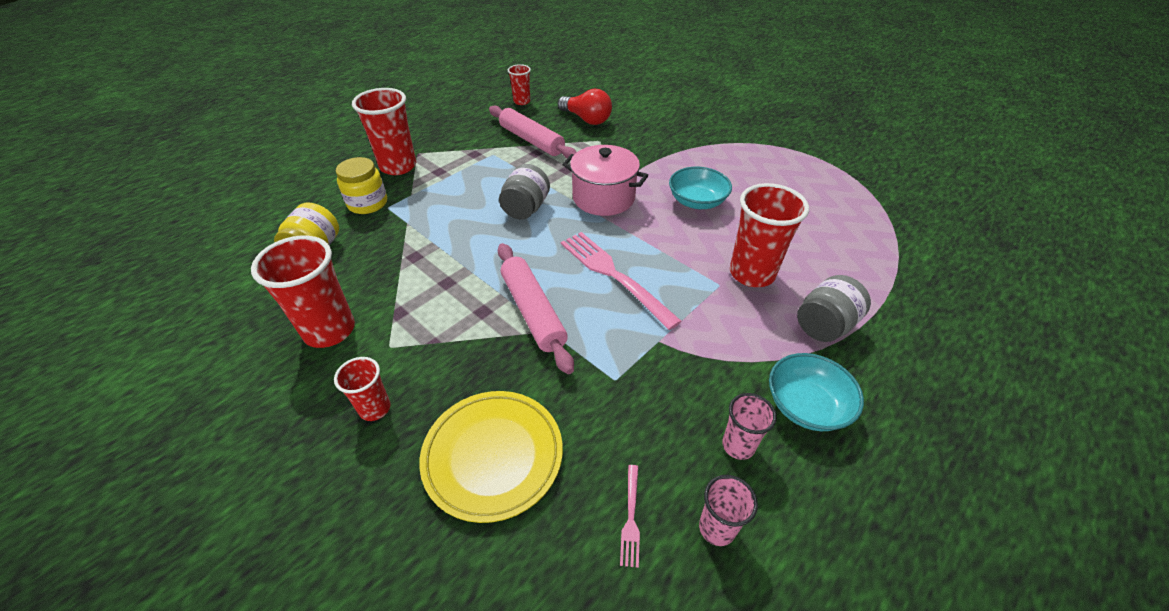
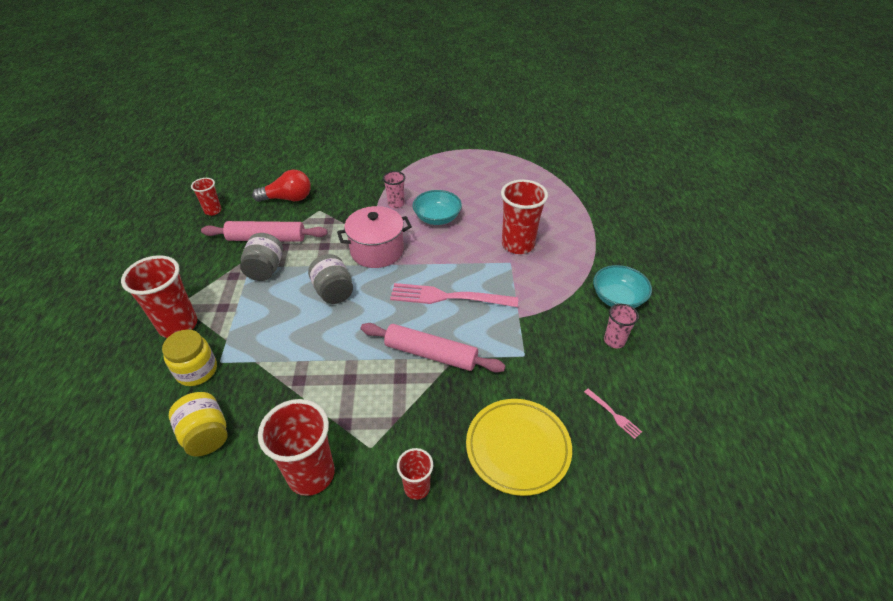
camera: 45 degrees left, 0 degrees up
pink cup [699,475,758,546] -> pink cup moved to [383,171,405,209]
grey jar [797,275,871,342] -> grey jar moved to [240,233,283,281]

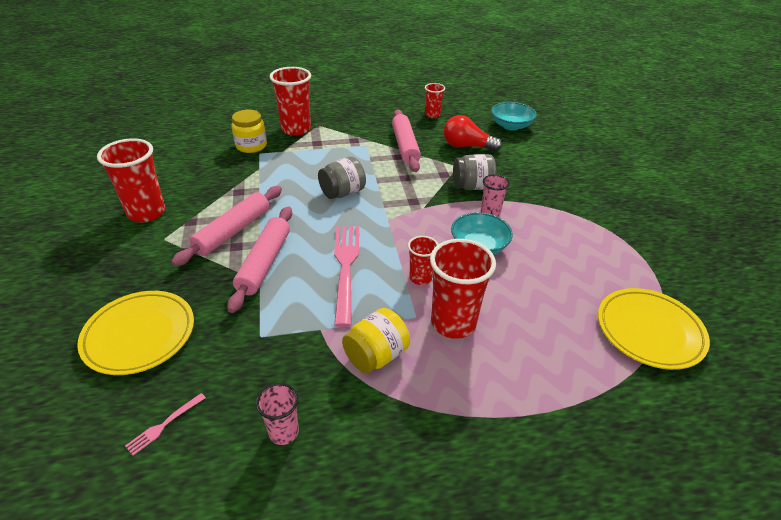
camera: 80 degrees right, 5 degrees down
yellow jar [169,392,228,456] -> yellow jar moved to [342,308,410,373]
grey jar [240,233,283,281] -> grey jar moved to [453,154,496,190]
red light bulb [252,170,311,202] -> red light bulb turned 120 degrees clockwise [444,115,502,152]
pink pot [337,206,412,268] -> none
red cup [397,448,433,500] -> red cup moved to [408,236,438,285]
turquoise bowl [593,265,652,308] -> turquoise bowl moved to [491,102,537,131]
none -> pink rolling pin [171,186,282,266]
none -> yellow plate [598,288,710,370]

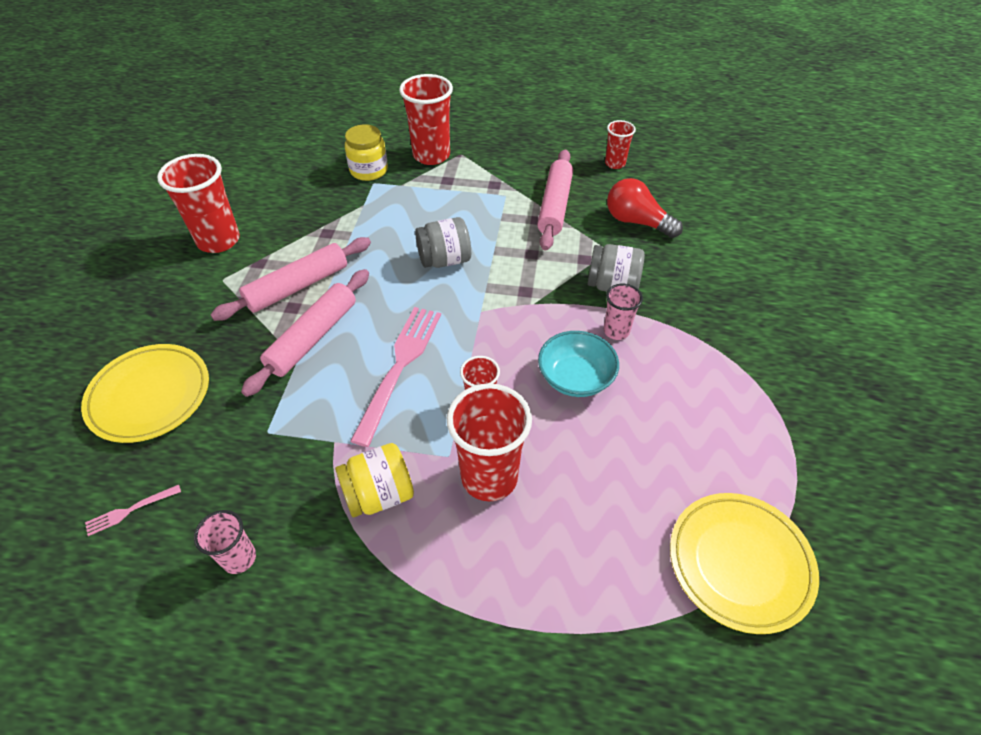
camera: 20 degrees right, 10 degrees up
turquoise bowl [491,102,537,131] -> none

